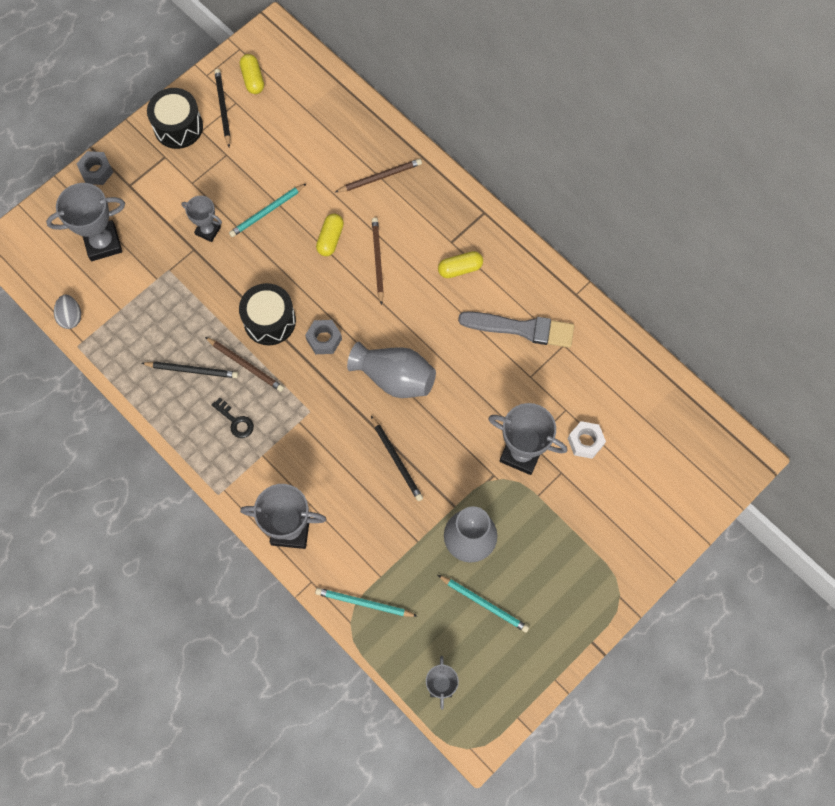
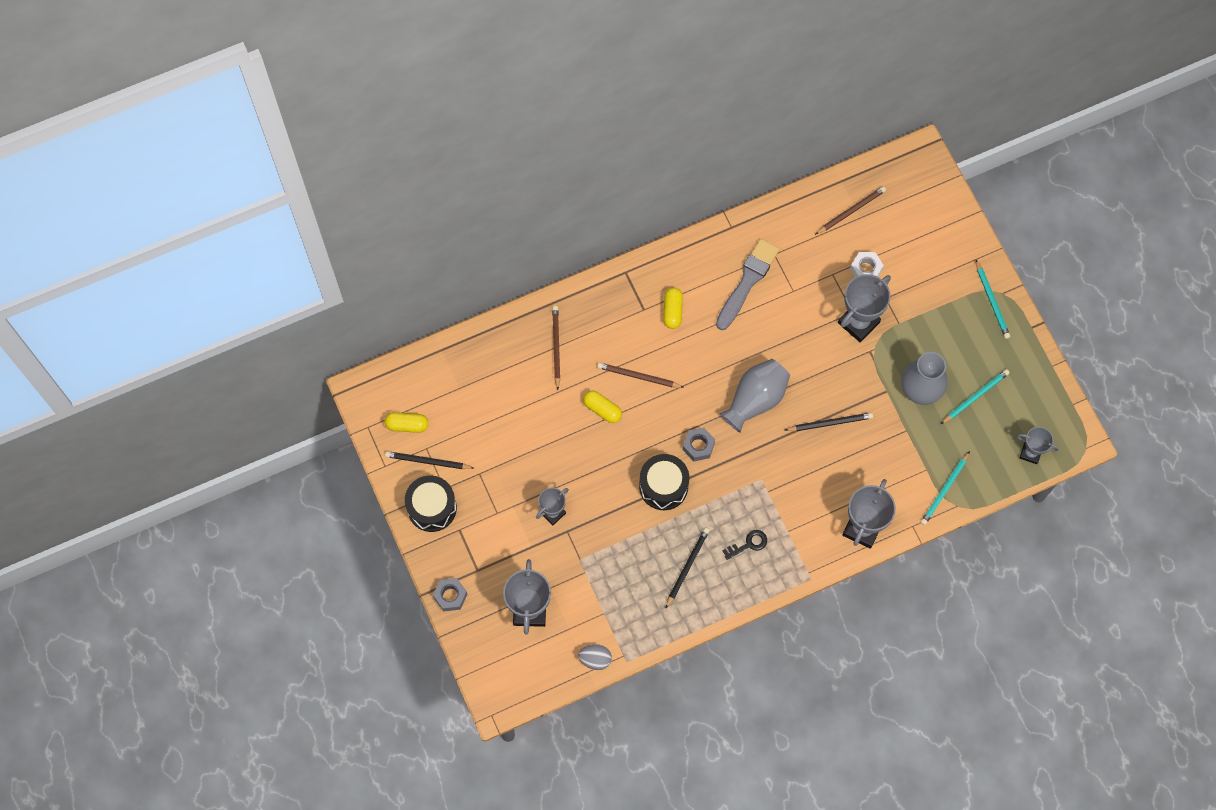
camera: 70 degrees left, 0 degrees up
brown pencil [205,337,284,392] -> brown pencil moved to [815,186,886,235]
turquoise pencil [229,183,307,237] -> turquoise pencil moved to [976,260,1010,339]

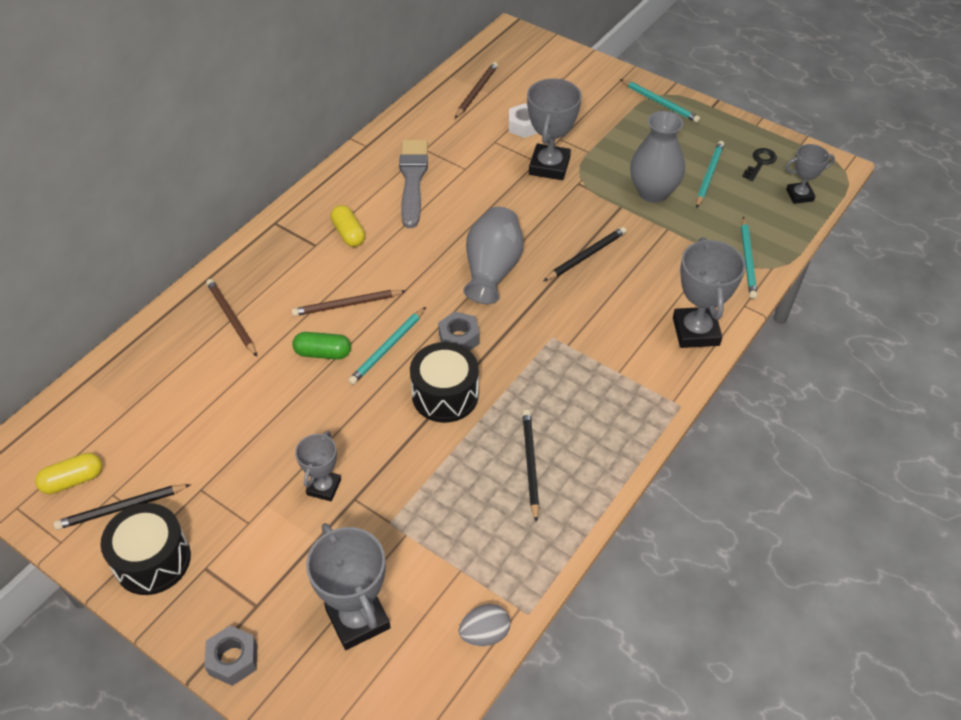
camera: 30 degrees left, 20 degrees down
yellow capsule [583,390,622,423] -> green capsule [292,332,351,360]
black key [723,530,767,560] -> black key moved to [742,148,777,181]
none -> turquoise pencil [348,307,426,385]

